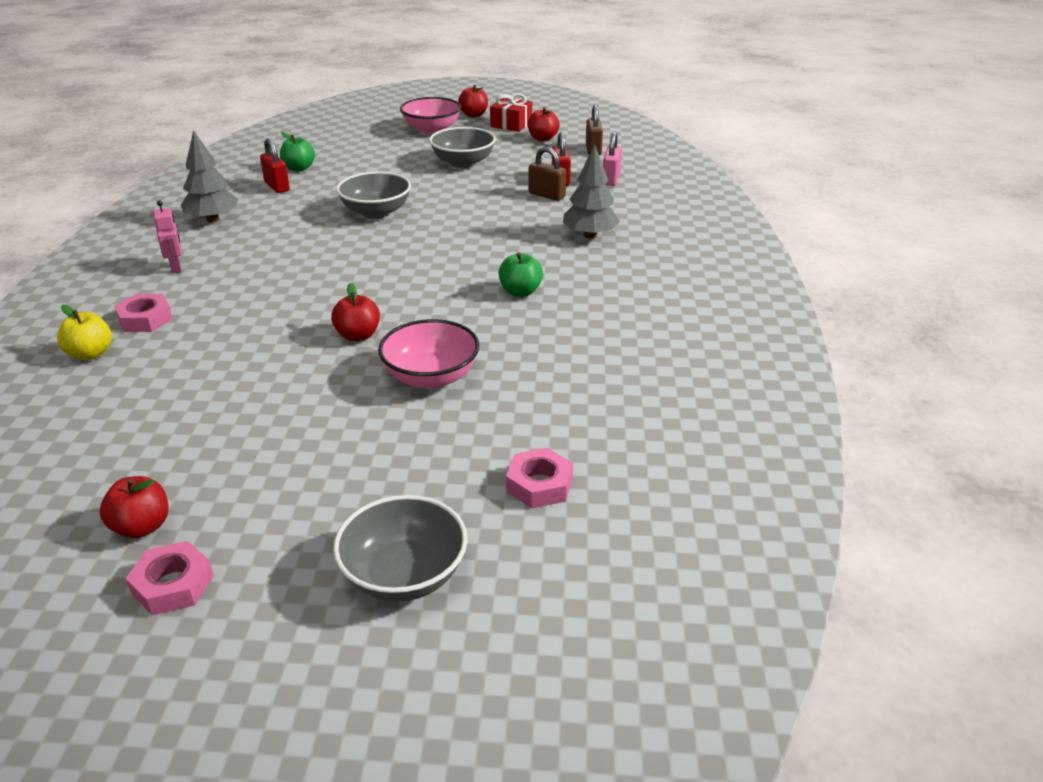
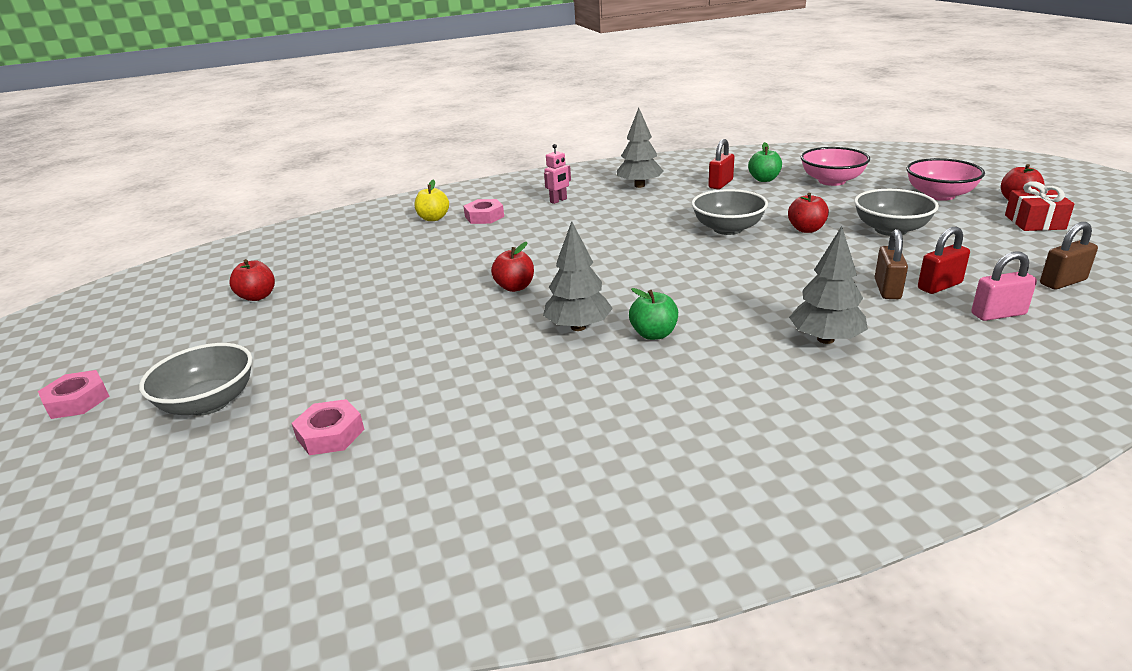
camera: 70 degrees right, 5 degrees down
pink nut [125,541,214,616] -> pink nut moved to [38,370,110,419]
pink bowl [378,319,480,389] -> pink bowl moved to [801,147,870,186]
red apple [528,107,560,141] -> red apple moved to [788,193,829,233]
none -> grey tree [543,221,613,331]

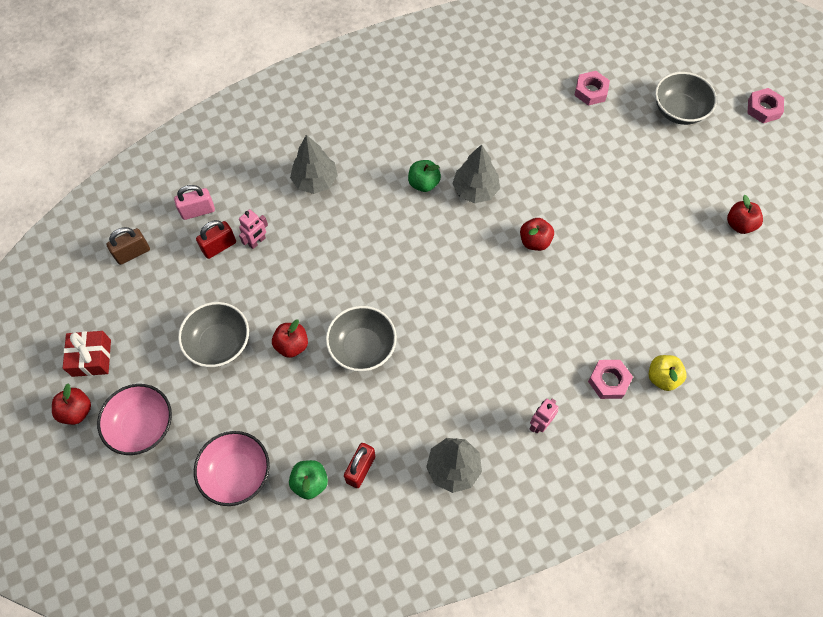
camera: 170 degrees right, 35 degrees up
brown padlock [875,229,908,299] -> pink robot [239,209,268,249]

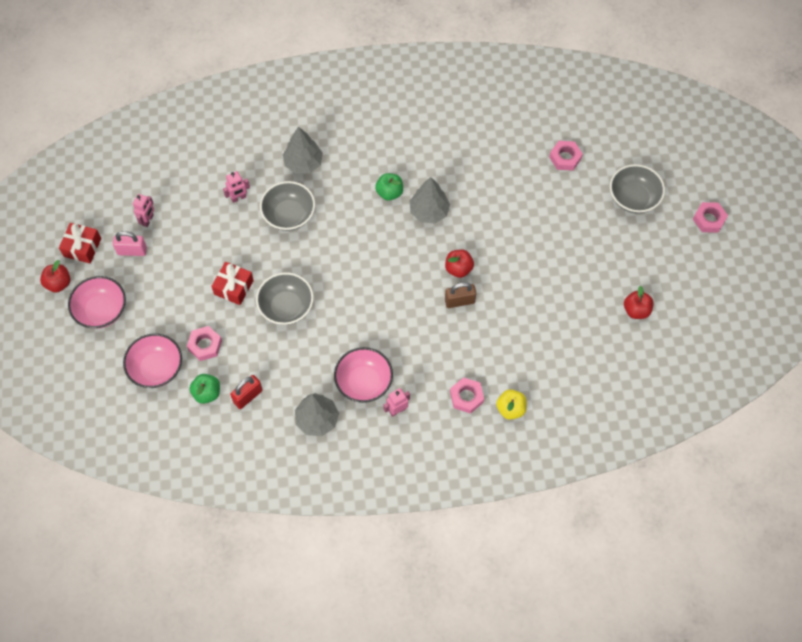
camera: 20 degrees right, 0 degrees up
brown padlock [106,227,150,265] -> brown padlock moved to [445,282,476,308]
pink padlock [174,185,215,220] -> pink padlock moved to [113,231,147,256]
grey bowl [178,302,249,367] -> grey bowl moved to [260,181,315,231]
red padlock [196,220,236,259] -> none
red apple [272,319,308,358] -> red gift [211,262,254,305]
none -> pink robot [133,194,154,227]
none -> pink nut [187,326,222,361]
none -> pink bowl [334,347,393,403]

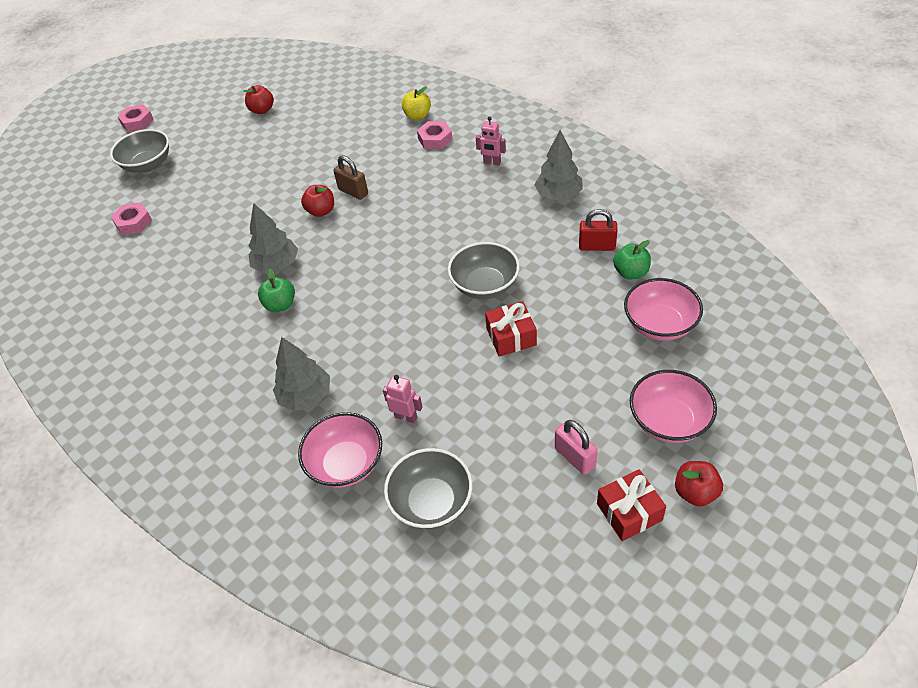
camera: 125 degrees left, 15 degrees down
pink robot [133,194,154,227] -> none
pink nut [187,326,222,361] -> none
grey bowl [260,181,315,231] -> grey bowl moved to [384,448,472,529]
pink bowl [334,347,393,403] -> pink bowl moved to [298,412,382,488]

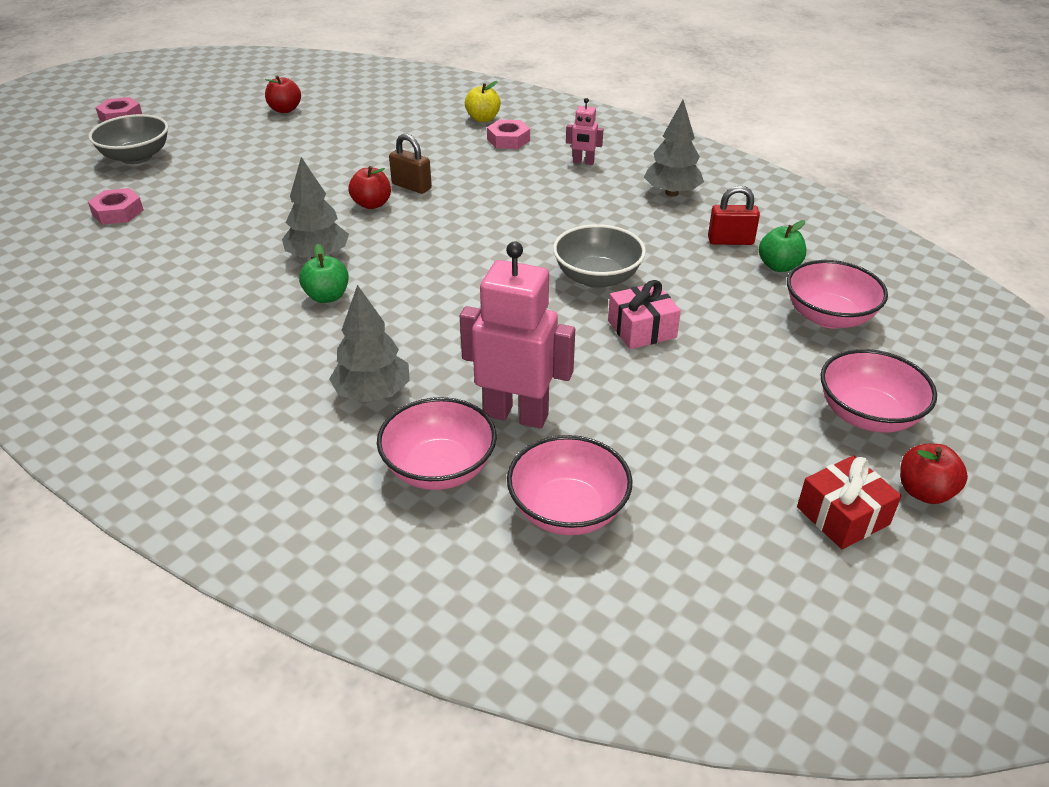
camera: 10 degrees left, 10 degrees down
pink robot [383,375,422,423] -> pink robot [460,242,575,429], size x2.08
grey bowl [384,448,472,529] -> pink bowl [507,435,633,535]
red gift [485,301,537,357] -> pink gift [608,280,681,349]
pink padlock [555,420,598,475] -> none

